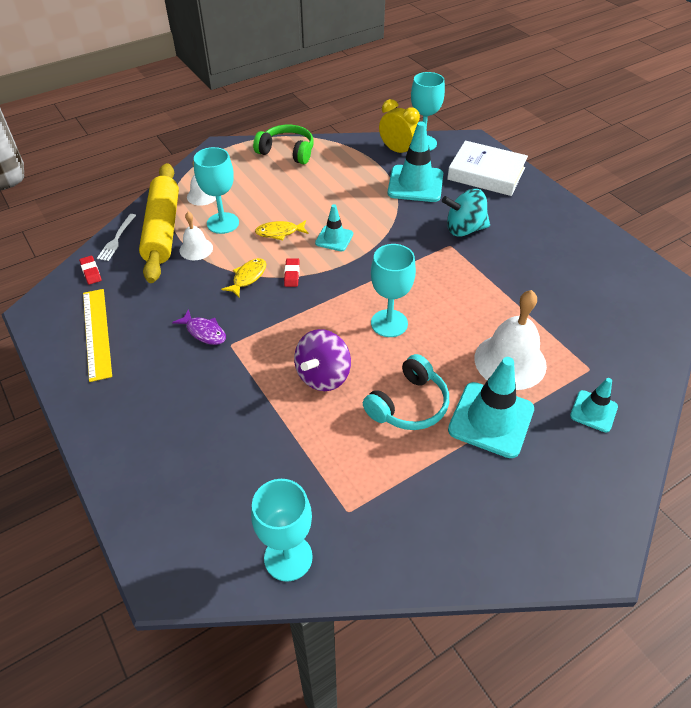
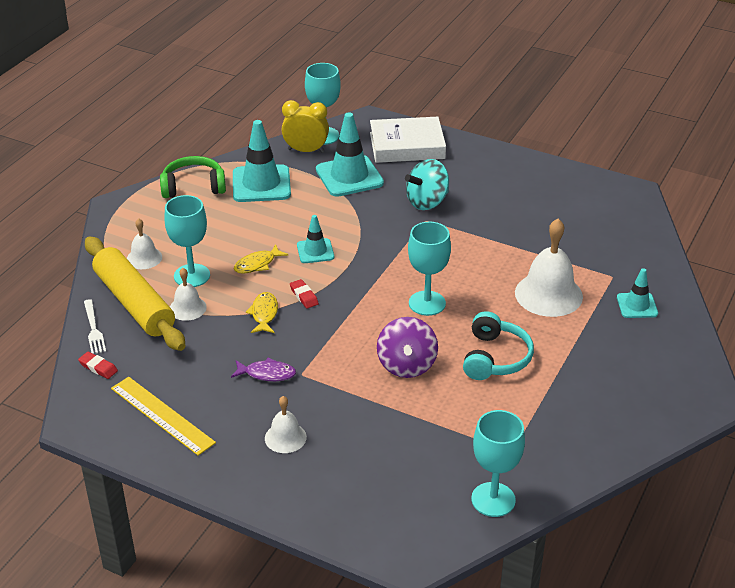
camera: 30 degrees left, 10 degrees down
turquoise traffic cone [448,357,534,458] -> turquoise traffic cone moved to [233,120,291,202]
none -> white bell [265,396,307,453]

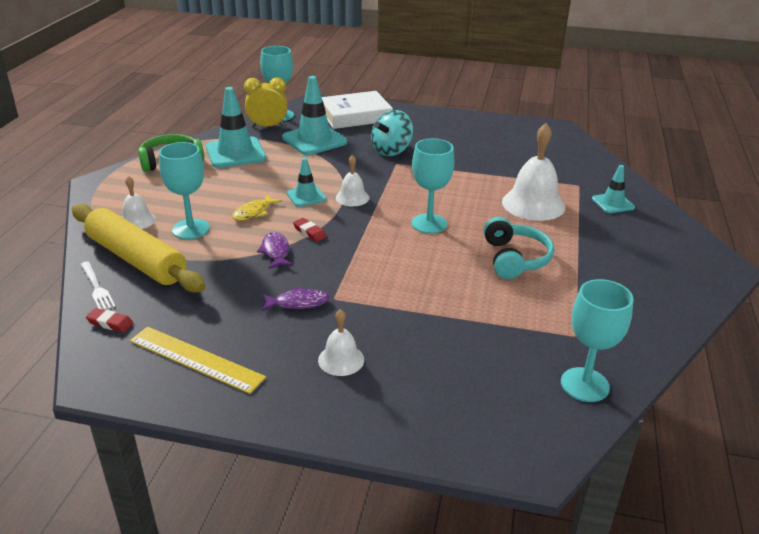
camera: 15 degrees left, 5 degrees down
white bell [170,268,207,321] -> white bell moved to [336,155,370,206]
yellow fish [246,292,278,333] -> purple fish [257,232,293,269]
purple spinning top [377,317,438,378] -> none

